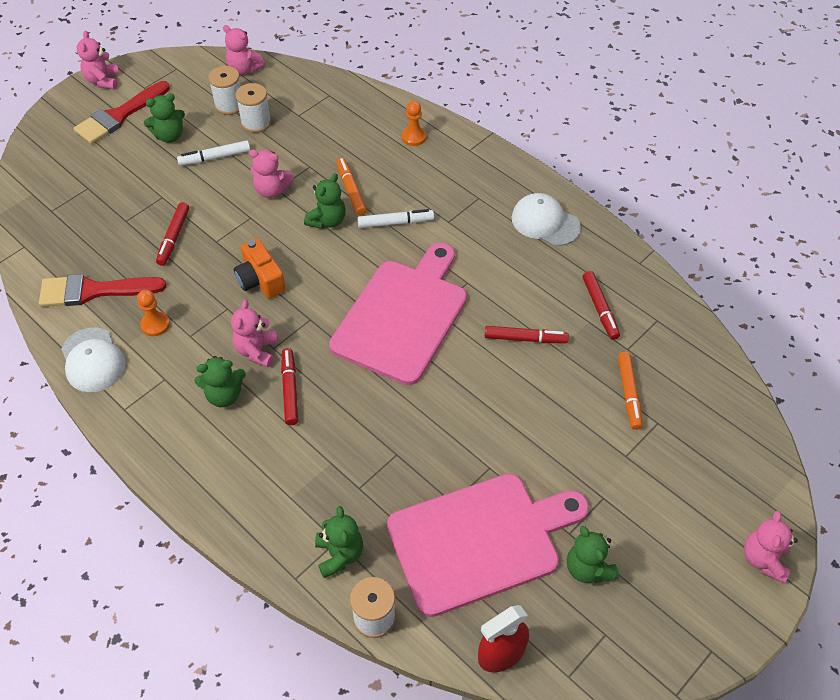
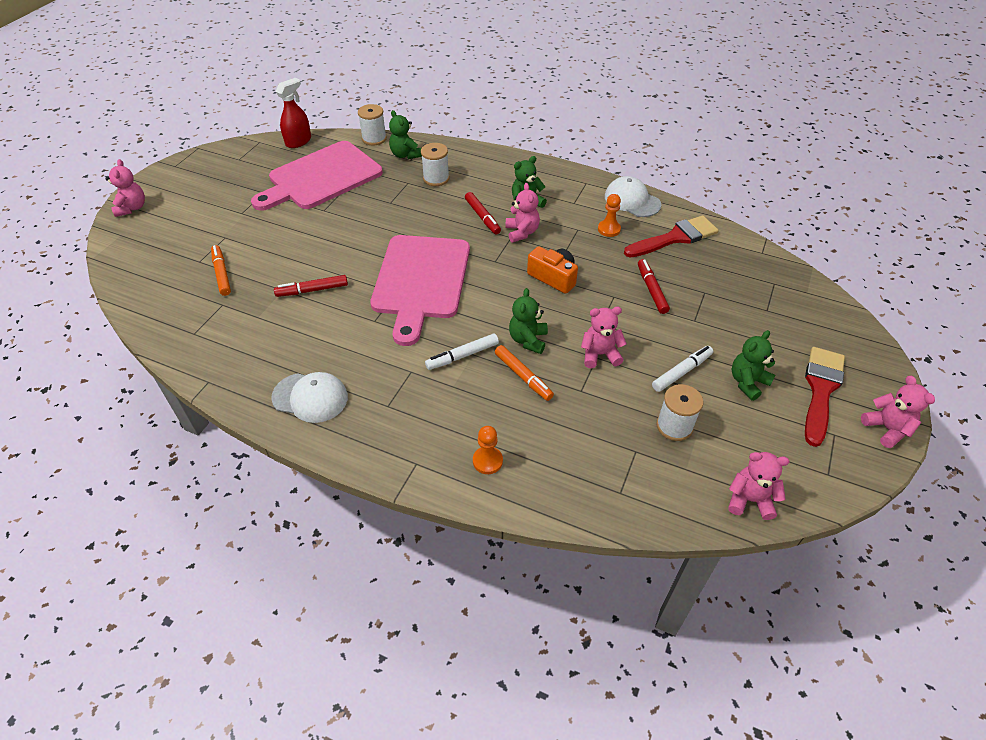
camera: 160 degrees right, 5 degrees down
white spool [208,66,241,115] -> white spool moved to [421,143,450,186]
green teddy bear [567,526,619,583] -> none
red marker [583,271,620,340] -> none

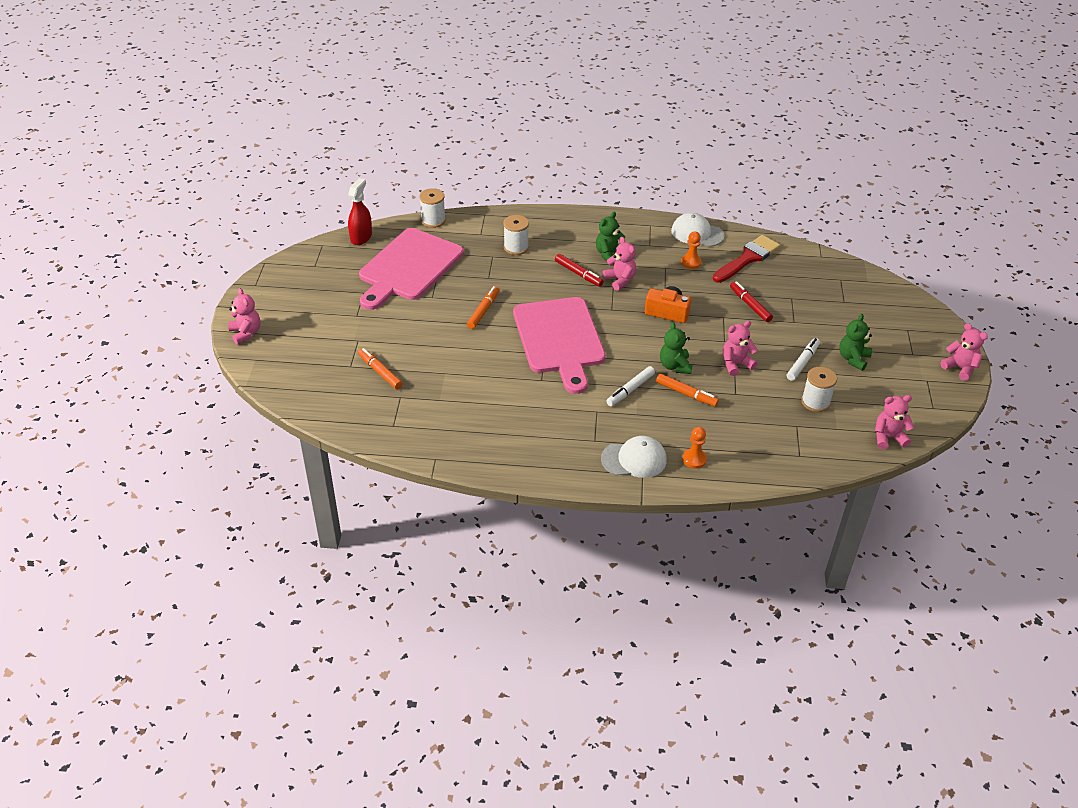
camera: 20 degrees left, 5 degrees down
white cap [271,372,348,423] -> white cap moved to [601,436,667,478]
red marker [274,275,348,297] -> none
green teddy bear [389,110,422,159] -> none
red brush [805,347,845,447] -> none
none -> orange marker [467,286,499,329]

